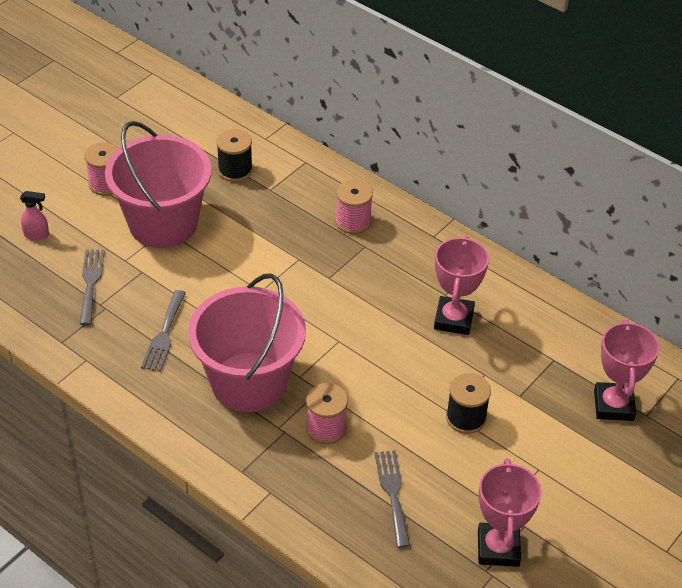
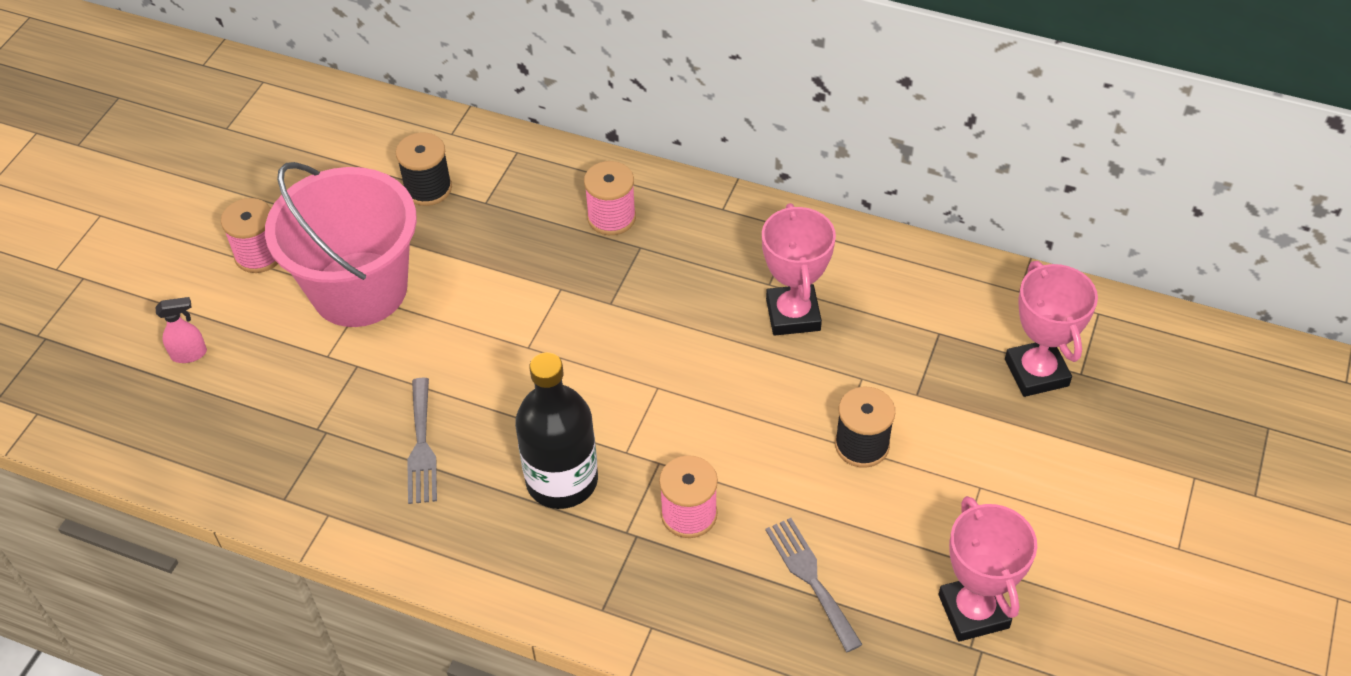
camera: 15 degrees left, 5 degrees up
grey fork [80,250,105,325] -> none
pink bucket [188,273,306,412] -> black bottle [515,352,598,509]

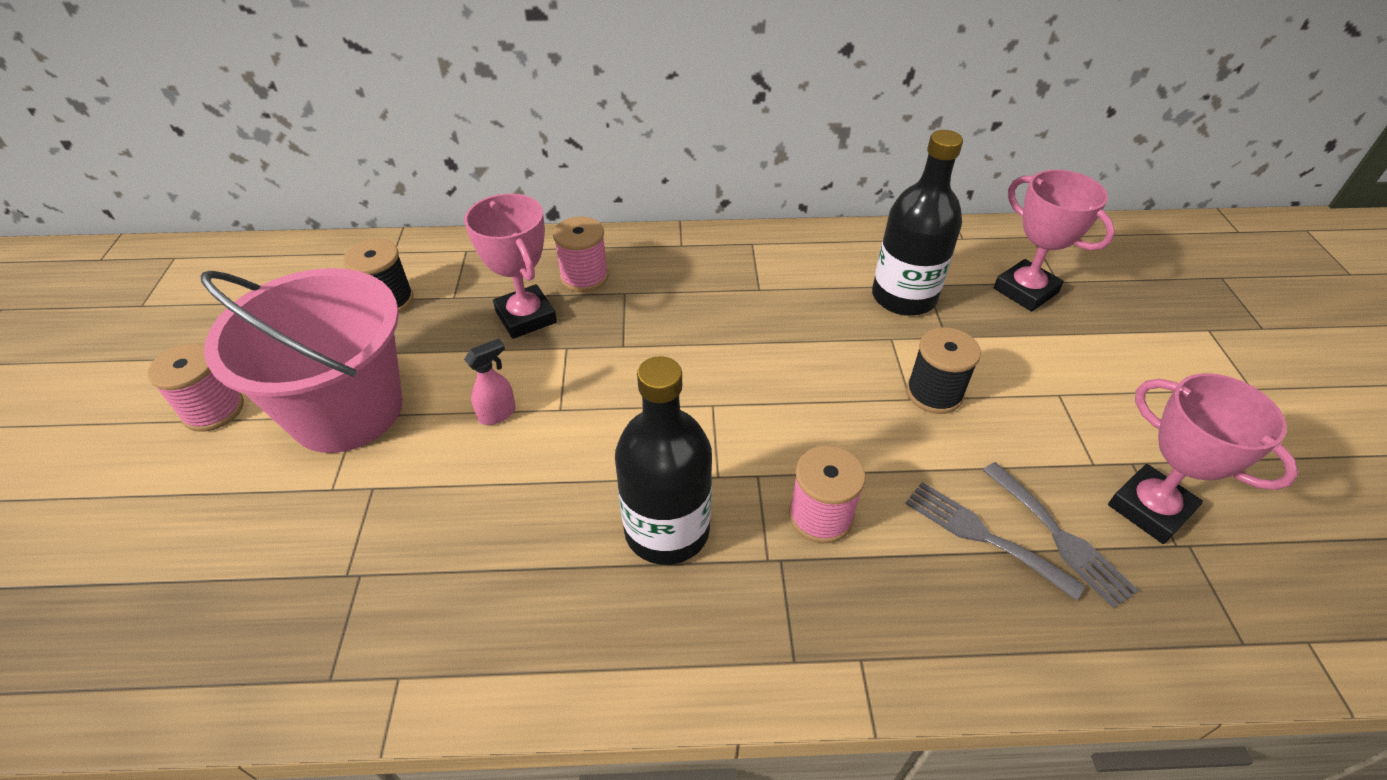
camera: 25 degrees left, 5 degrees down
pink spray bottle [155,297,207,363] -> pink spray bottle moved to [464,338,516,425]
grey fork [407,378,437,504] -> grey fork moved to [983,462,1139,609]
pink trophy [762,203,836,336] -> pink trophy moved to [464,194,557,339]
none -> black bottle [872,130,963,316]

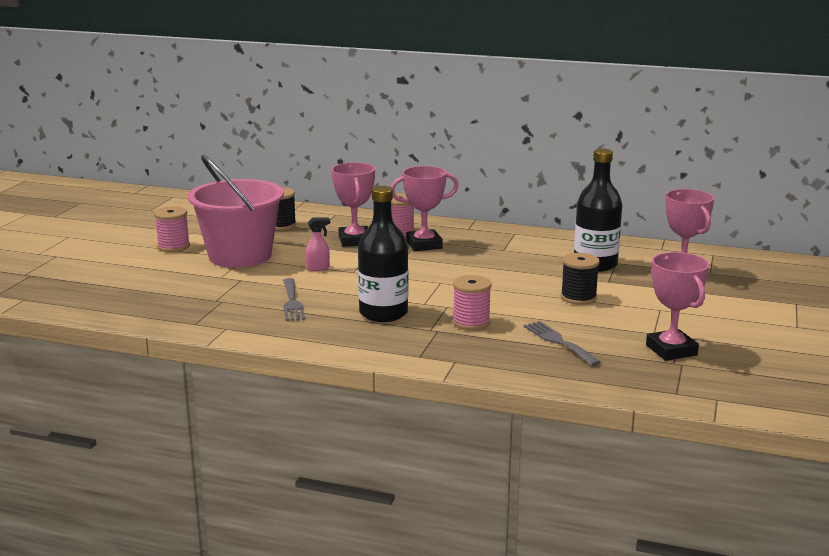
camera: 20 degrees right, 25 degrees down
grey fork [983,462,1139,609] -> grey fork moved to [283,278,305,321]
none -> pink trophy [391,166,458,251]

